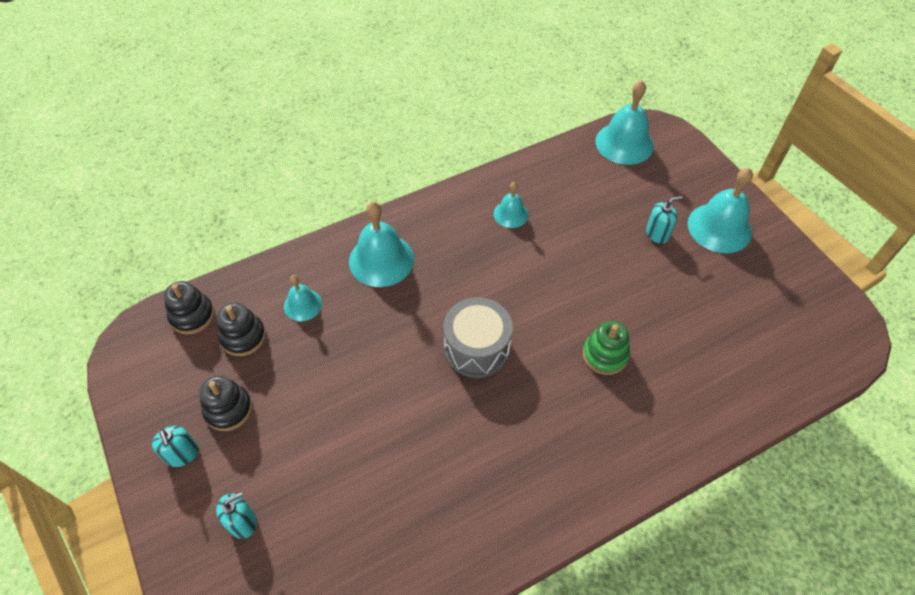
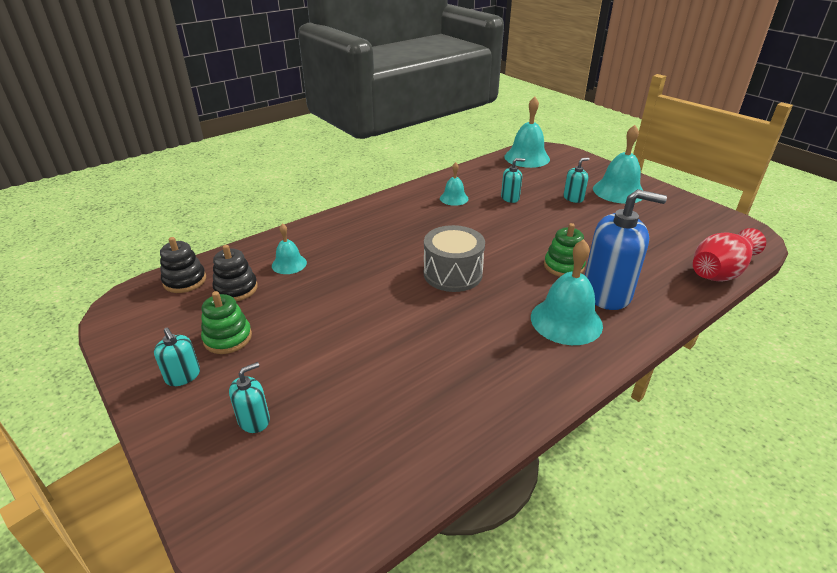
camera: 10 degrees left, 20 degrees down
black stacking toy [199,375,252,431] -> green stacking toy [201,291,252,354]
turquoise bell [349,202,414,287] -> turquoise bell moved to [531,239,603,345]
none -> turquoise soap dispenser [501,158,525,203]
none -> blue soap dispenser [585,189,667,310]
none -> red vase [693,228,766,282]

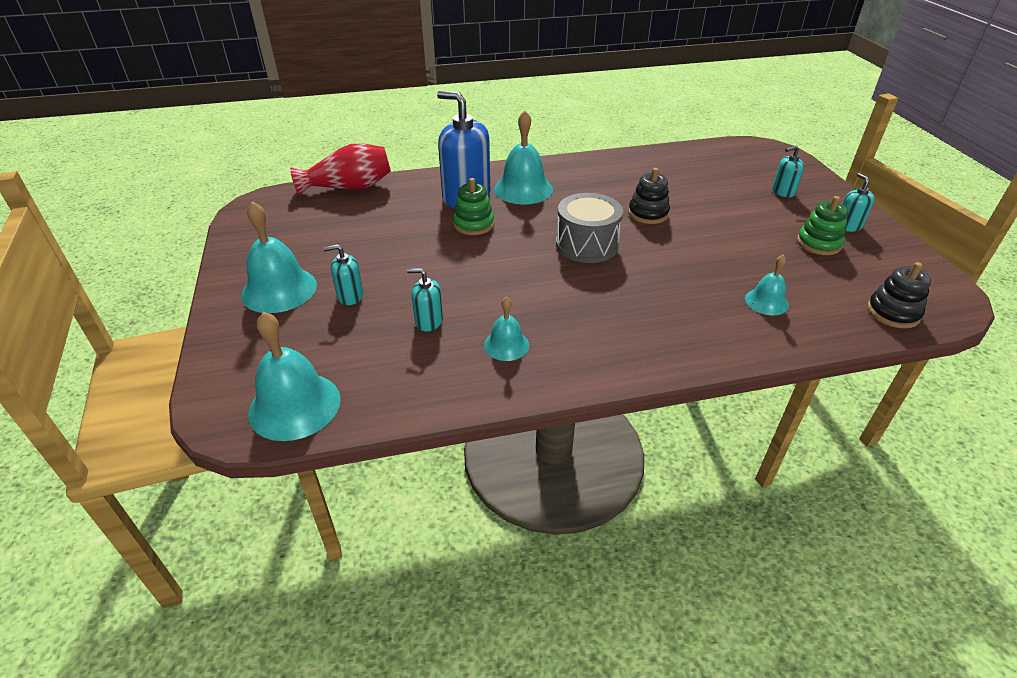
camera: 155 degrees left, 5 degrees up
black stacking toy [212,245,258,301] -> black stacking toy moved to [628,168,670,224]

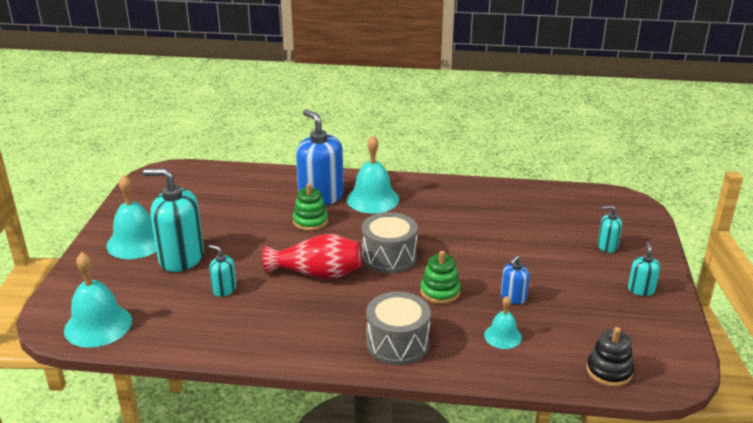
camera: 20 degrees right, 10 degrees down
red vase [290,143,391,195] -> red vase moved to [262,234,362,279]
turquoise soap dispenser [323,244,363,305] -> turquoise soap dispenser [143,168,204,272], size x2.09
turquoise bell [484,297,529,361] -> none
black stacking toy [628,168,670,224] -> none
green stacking toy [797,196,848,255] -> green stacking toy moved to [420,251,461,304]
none -> grey drum [366,292,431,365]
none -> blue soap dispenser [501,255,530,304]

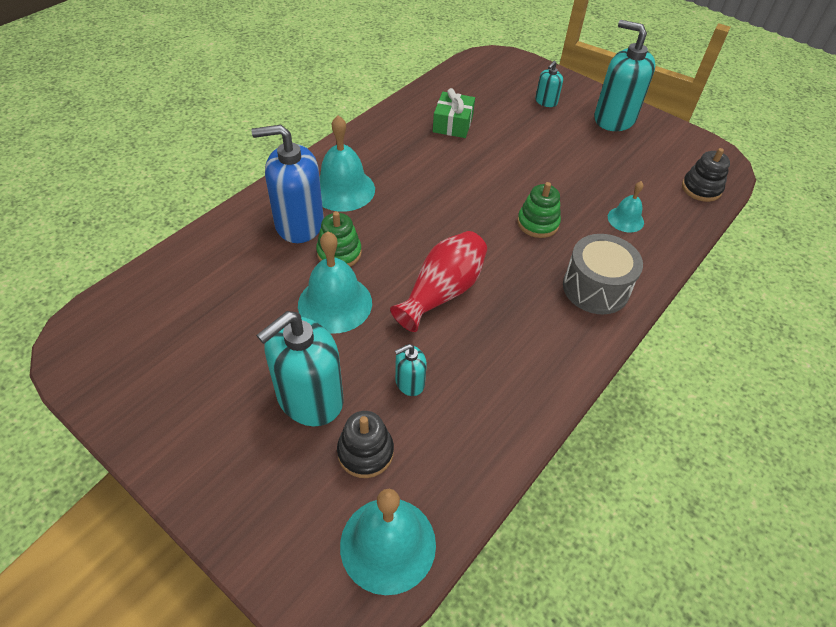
camera: 60 degrees left, 20 degrees up
turquoise bell [106,175,157,259] -> turquoise bell moved to [298,231,372,334]
grey drum [362,212,418,273] -> none
blue soap dispenser [501,255,530,304] -> none
turquoise soap dispenser [628,242,661,296] -> turquoise soap dispenser [594,20,655,131], size x2.09
none -> black stacking toy [337,411,394,478]
none -> green gift [433,88,475,138]

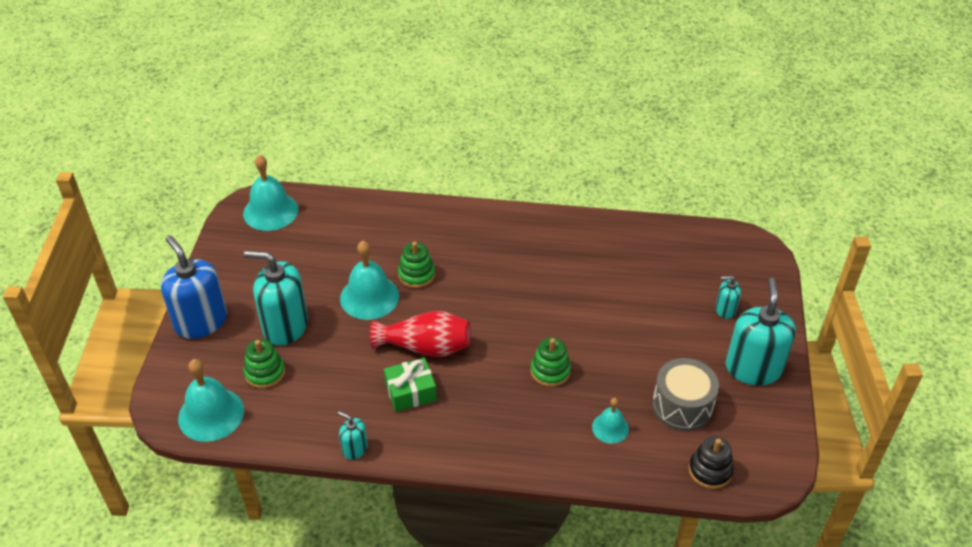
camera: 60 degrees right, 5 degrees down
blue soap dispenser [252,125,324,243] -> blue soap dispenser moved to [161,235,227,339]
turquoise bell [319,115,375,212] -> turquoise bell moved to [243,155,298,231]
black stacking toy [337,411,394,478] -> green stacking toy [244,339,285,389]
turquoise soap dispenser [395,344,427,396] -> turquoise soap dispenser moved to [338,411,368,460]
green gift [433,88,475,138] -> green gift moved to [384,358,437,412]
grey drum [563,234,643,314] -> grey drum moved to [652,358,719,431]

